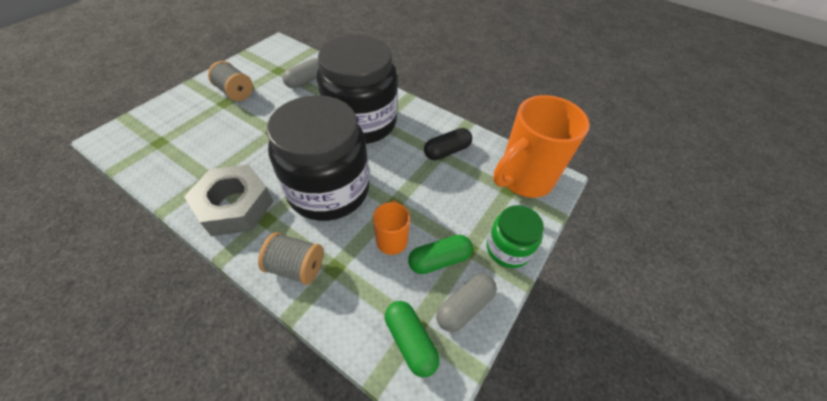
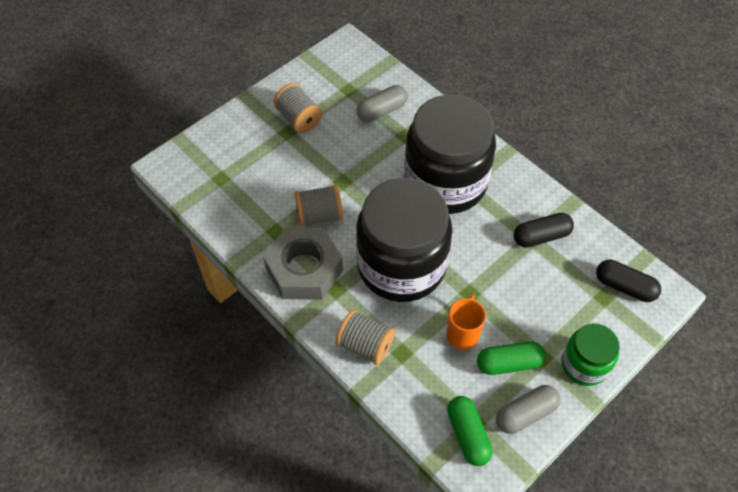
camera: 15 degrees right, 5 degrees up
orange mug [493,95,590,198] -> black capsule [596,260,661,302]
none -> grey spool [295,185,343,227]

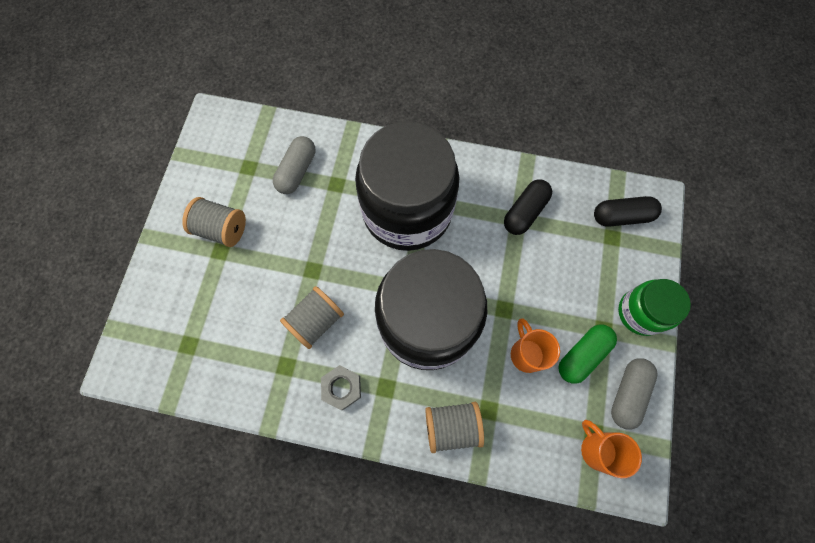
camera: 35 degrees left, 15 degrees up
grey nut [263,228,343,300] -> grey nut [321,365,361,410], size x0.49
green capsule [447,396,492,466] -> orange mug [581,420,642,478]

